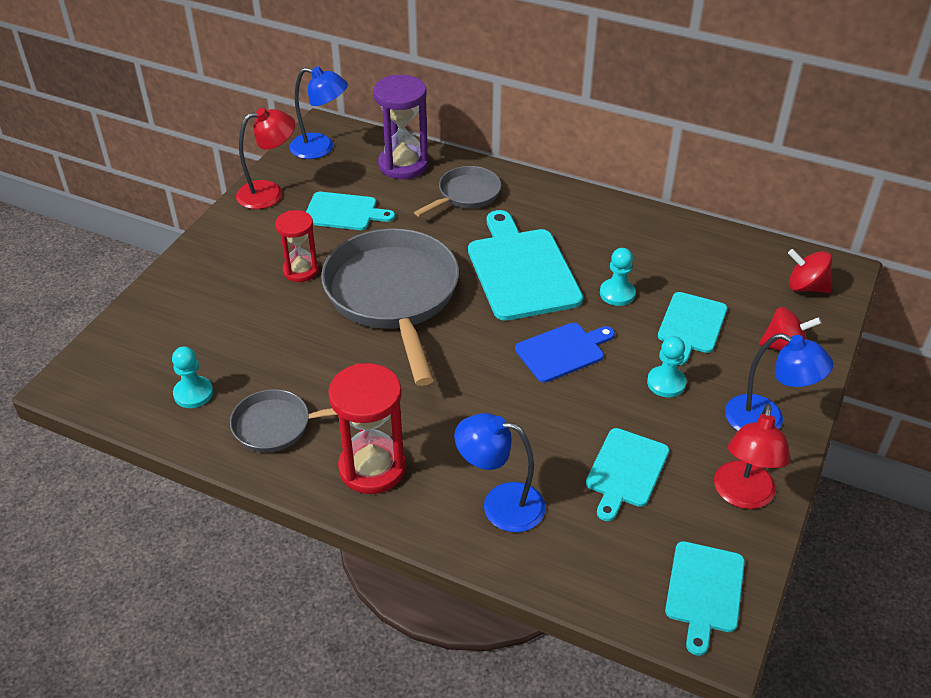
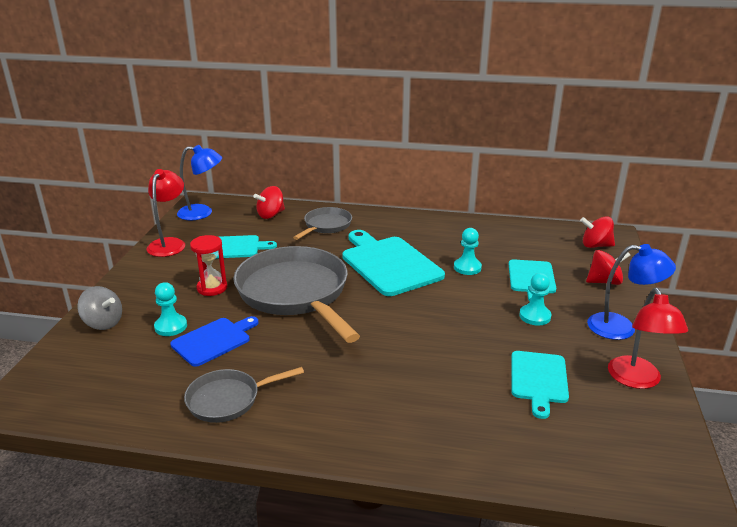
camera: 15 degrees left, 15 degrees down
turquoise pawn [172,346,213,408] -> turquoise pawn moved to [154,282,187,336]
red lamp [236,108,295,209] -> red lamp turned 45 degrees counterclockwise [147,169,185,257]
red hourglass [328,363,406,494] -> none
purple hourglass [373,75,429,179] -> red spinning top [253,186,285,219]
blue lamp [454,413,546,532] -> none
blue cutting board [515,323,615,383] -> blue cutting board moved to [170,316,258,367]
turquoise cutting board [665,541,745,656] -> none
none -> grey spinning top [77,286,122,330]

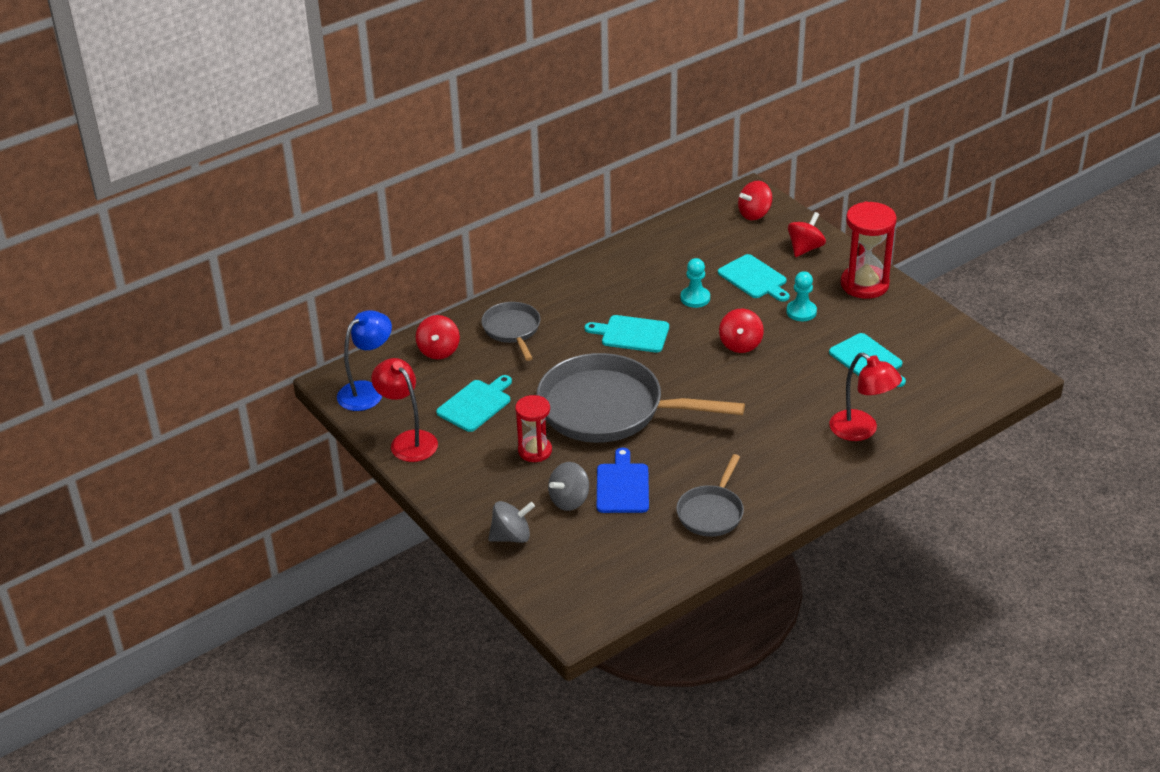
camera: 45 degrees left, 10 degrees up
turquoise pawn [154,282,187,336] -> grey spinning top [548,462,589,511]
turquoise cutting board [342,230,445,296] -> turquoise cutting board [585,315,669,353], size x0.59
blue lamp [587,244,676,340] -> red hourglass [841,201,897,299]
red lamp [608,288,688,389] -> red lamp moved to [829,352,902,441]
none -> red spinning top [719,309,764,353]

